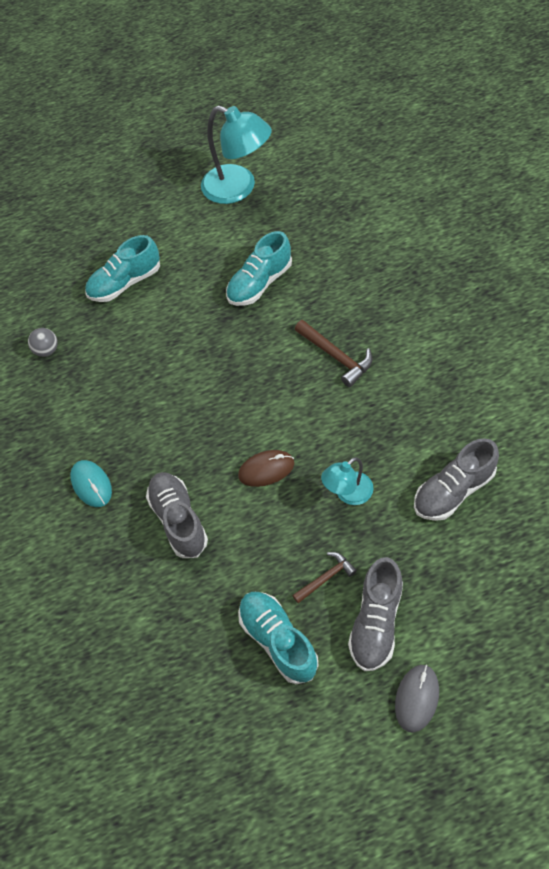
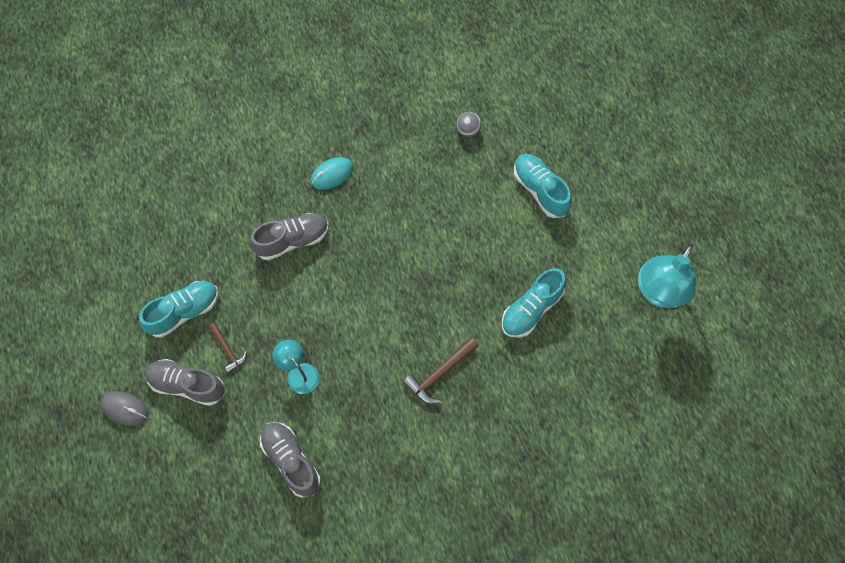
camera: 85 degrees right, 10 degrees up
turquoise shoe [226,231,292,306] -> turquoise shoe turned 90 degrees counterclockwise [502,268,566,338]
brown mouse [238,450,294,487] -> none

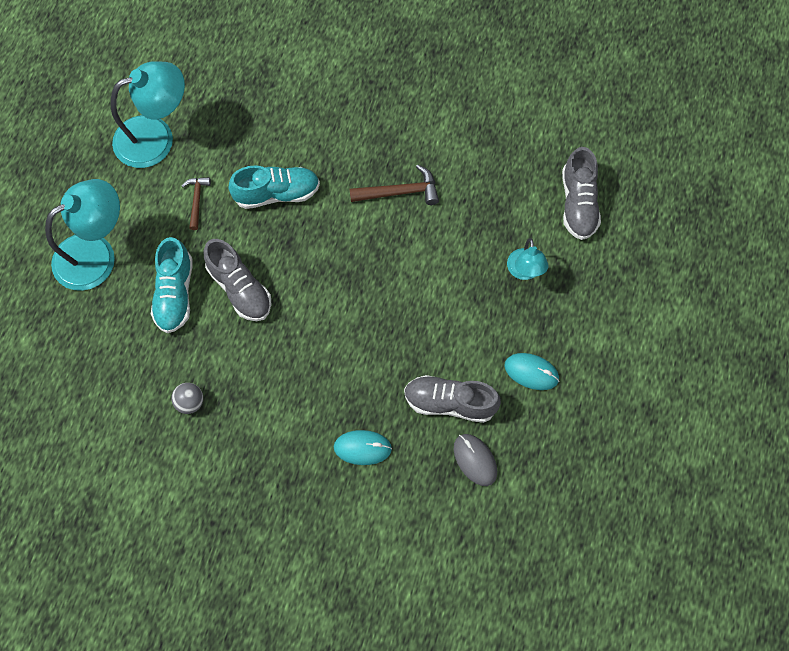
camera: 145 degrees left, 0 degrees up
grey mouse [101,391,148,426] -> grey mouse moved to [454,434,497,486]
turquoise shoe [139,281,219,338] -> none
grey shoe [145,359,225,406] -> grey shoe moved to [204,239,271,321]
brown hammer [209,323,247,373] -> brown hammer moved to [182,177,211,230]
none -> turquoise lamp [45,179,120,291]
none -> turquoise mouse [504,353,559,390]

